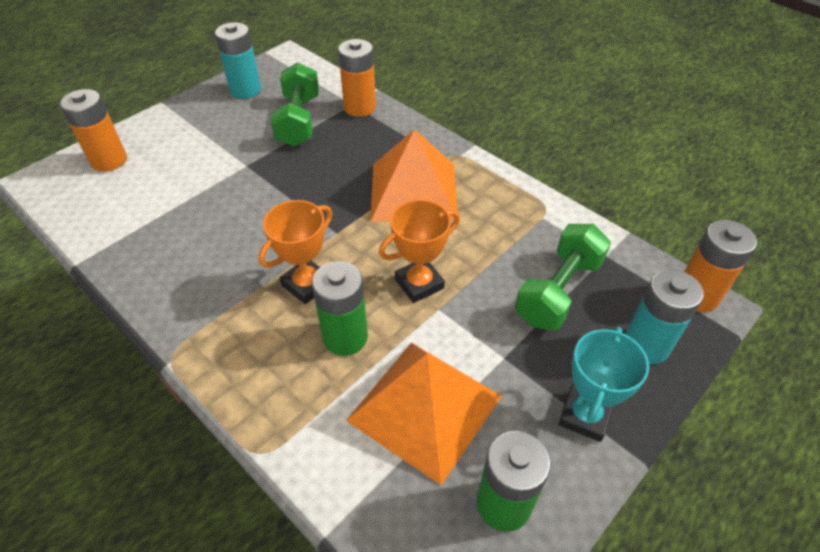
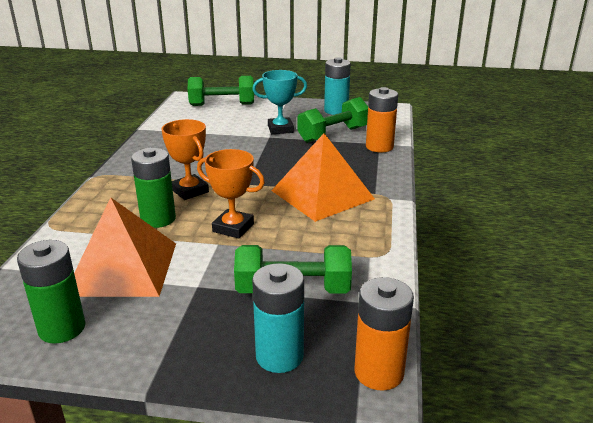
camera: 55 degrees right, 20 degrees down
orange battery [60,89,127,172] -> green dumbbell [188,76,254,106]
orange trophy [259,200,332,304] -> orange trophy turned 45 degrees clockwise [161,119,209,200]
turquoise trophy [558,327,649,442] -> turquoise trophy moved to [252,70,307,134]

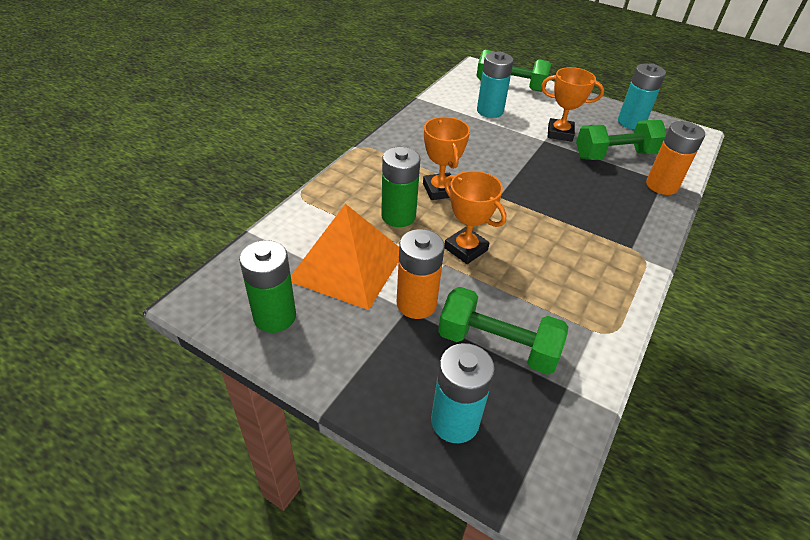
camera: 20 degrees right, 15 degrees up
turquoise trophy [252,70,307,134] -> orange trophy [541,67,604,142]
orange pyramid [271,133,375,222] -> none
orange battery [355,277,414,391] -> orange battery moved to [397,229,445,319]
none -> turquoise battery [477,52,514,118]

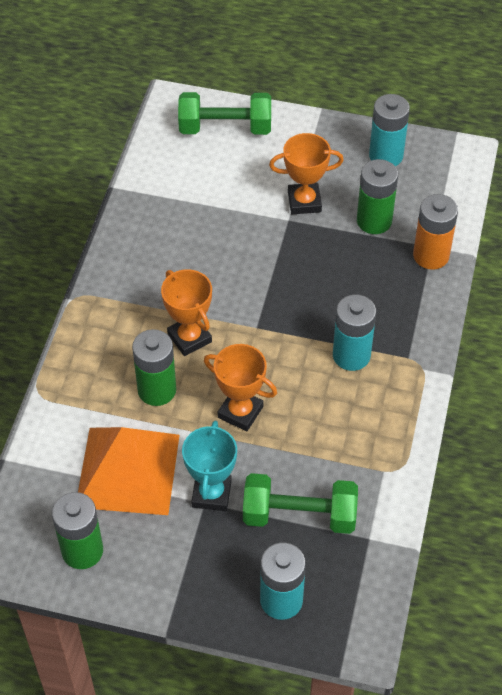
camera: 15 degrees left, 10 degrees up
orange battery [397,229,445,319] -> turquoise trophy [182,421,237,511]
turquoise battery [477,52,514,118] -> turquoise battery moved to [333,294,376,371]
green dumbbell [576,120,667,160] -> green battery [357,159,398,234]

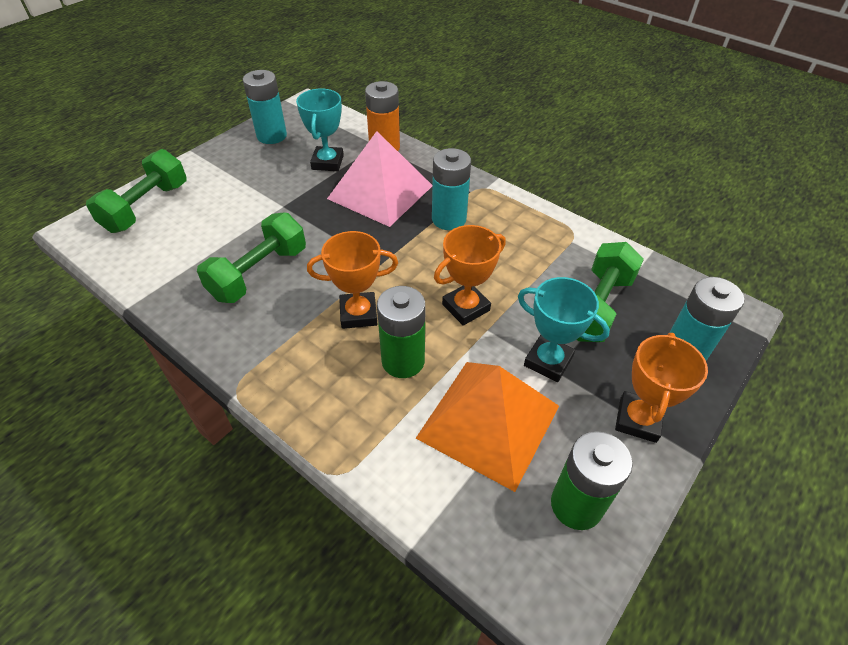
camera: 65 degrees left, 5 degrees down
orange trophy [269,133,344,214] -> orange trophy moved to [615,333,708,443]
green battery [357,159,398,234] -> turquoise trophy [296,89,344,171]
none -> green dumbbell [197,212,306,303]
none -> pink pyramid [327,131,432,227]

